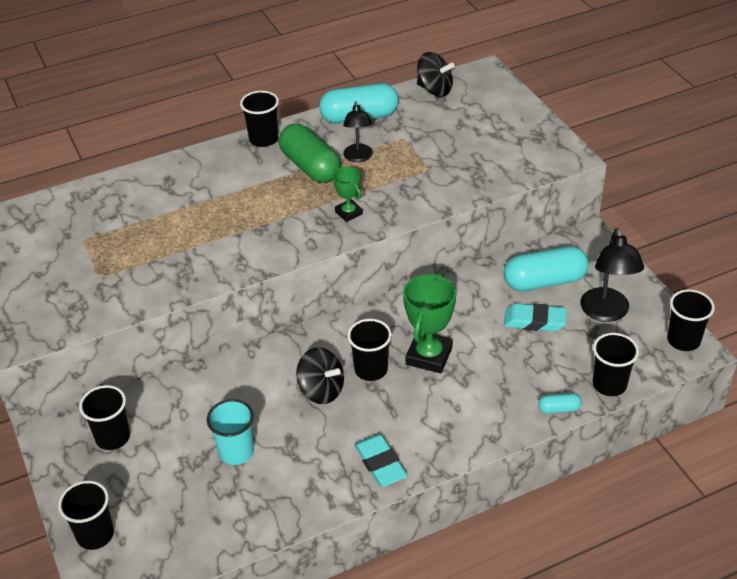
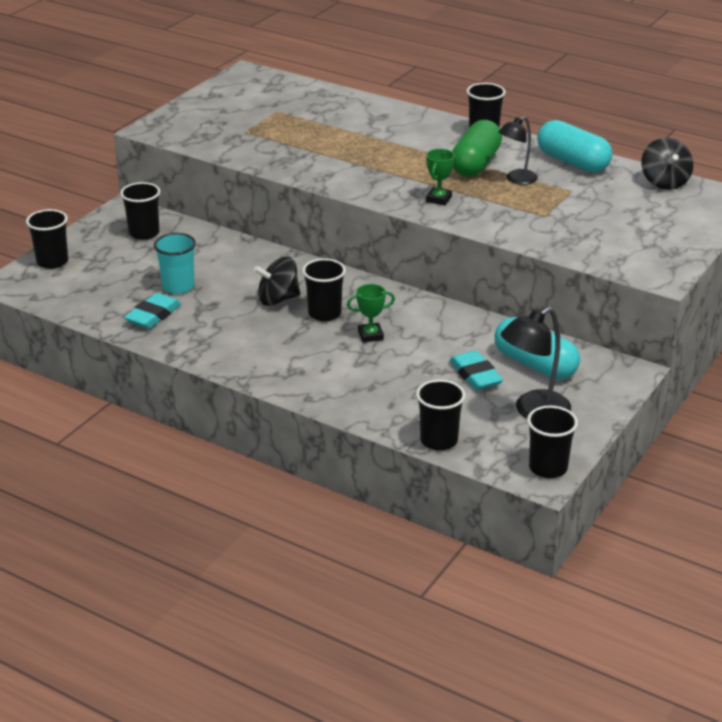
camera: 55 degrees right, 10 degrees down
black spinning top [296,347,344,404] -> black spinning top turned 75 degrees clockwise [254,257,300,306]
turquoise eraser [354,434,408,487] -> turquoise eraser moved to [124,293,181,329]
green trophy [403,273,456,373] -> green trophy [347,284,395,343], size x0.56
turquoise capsule [538,393,582,414] -> none

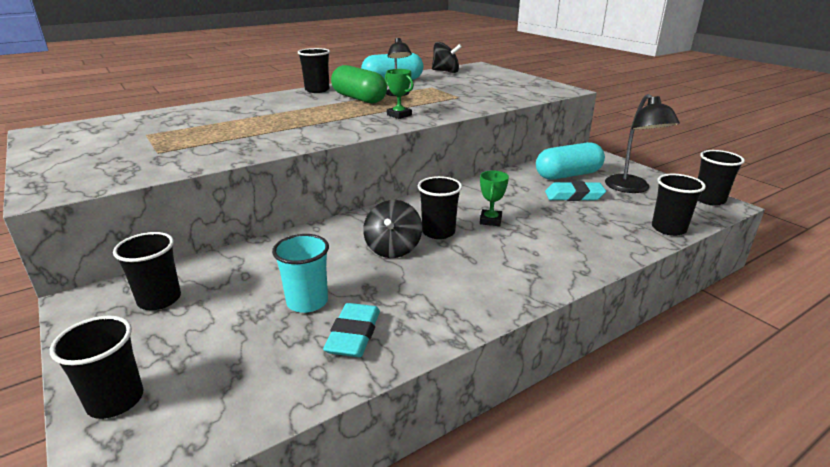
camera: 65 degrees left, 5 degrees down
turquoise eraser [124,293,181,329] -> turquoise eraser turned 45 degrees clockwise [323,303,380,357]

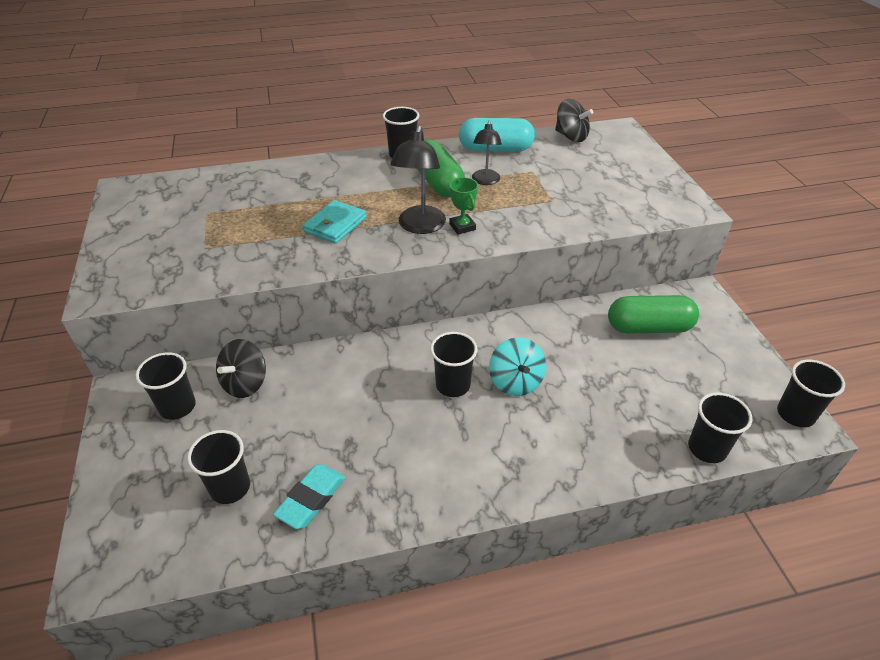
camera: 20 degrees right, 15 degrees up
black cup [50,315,144,419] -> black cup moved to [187,430,250,504]
turquoise cup [272,234,329,313] -> none
black spinning top [363,200,422,258] -> black spinning top moved to [216,339,266,398]
green trophy [480,170,509,226] -> turquoise spinning top [489,337,546,396]
turquoise capsule [536,142,605,180] -> green capsule [608,295,699,333]
turquoise eraser [545,181,606,201] -> none
black lamp [605,94,680,193] -> black lamp moved to [390,125,446,234]
none -> turquoise wallet [303,200,366,244]

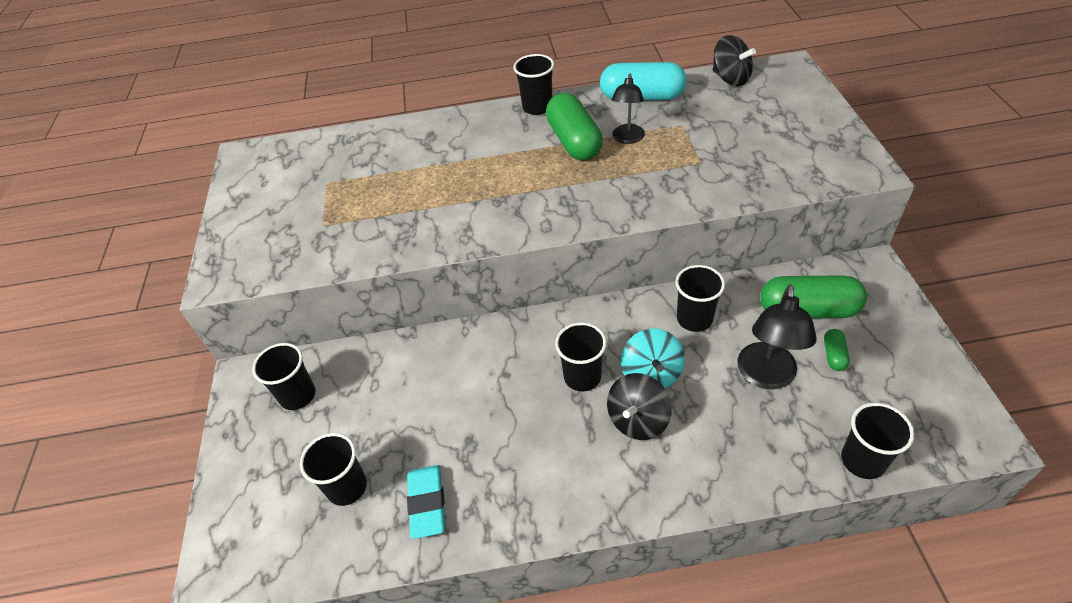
camera: 10 degrees right, 5 degrees up
black spinning top [216,339,266,398] -> black spinning top moved to [607,373,672,440]
turquoise eraser [273,464,345,529] -> turquoise eraser turned 45 degrees counterclockwise [407,465,446,539]
turquoise wallet [303,200,366,244] -> none
black lamp [390,125,446,234] -> black lamp moved to [737,284,817,389]
green trophy [449,177,478,235] -> none
black cup [777,360,845,427] -> black cup moved to [675,265,725,332]
none -> green capsule [824,329,850,371]

